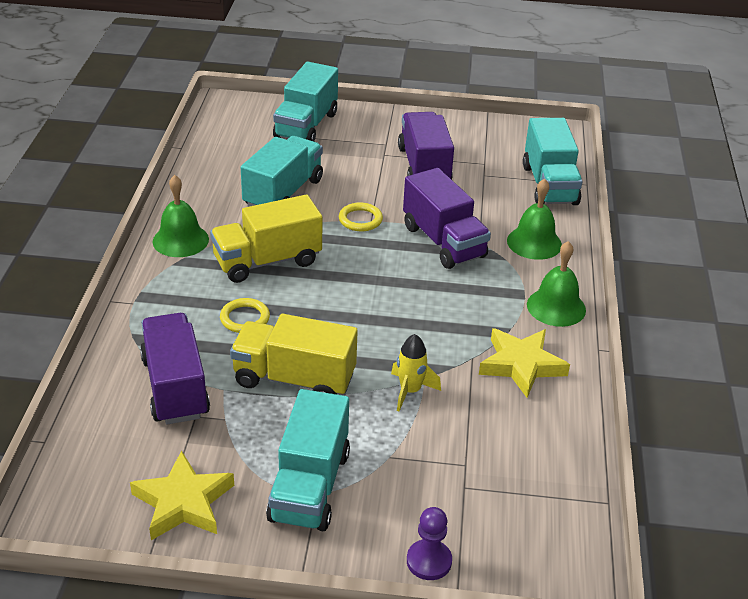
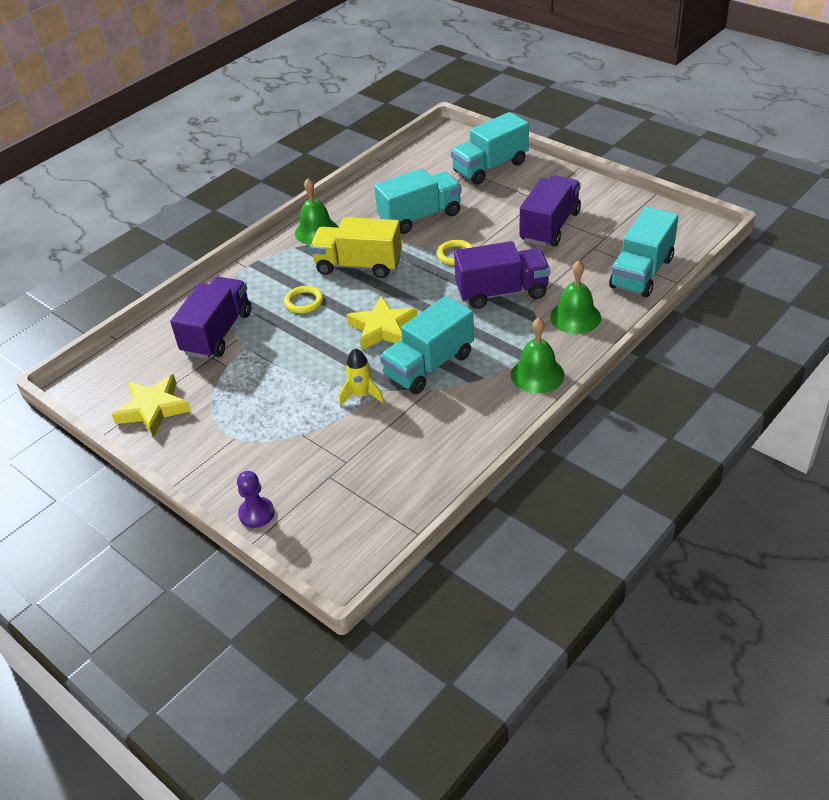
camera: 40 degrees right, 5 degrees up
yellow truck [230,314,358,395] -> none
turquoise truck [266,389,350,531] -> turquoise truck moved to [380,296,474,394]
purple truck [403,168,491,269] -> purple truck turned 105 degrees counterclockwise [454,241,550,309]
yellow star [479,328,570,398] -> yellow star moved to [346,296,417,350]

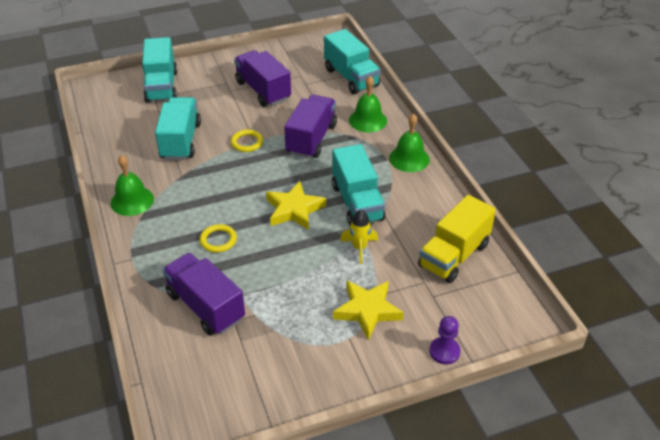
camera: 65 degrees left, 0 degrees up
yellow star [112,374,191,437] -> yellow star moved to [333,281,404,340]
yellow truck [310,217,402,278] -> yellow truck moved to [418,195,496,283]

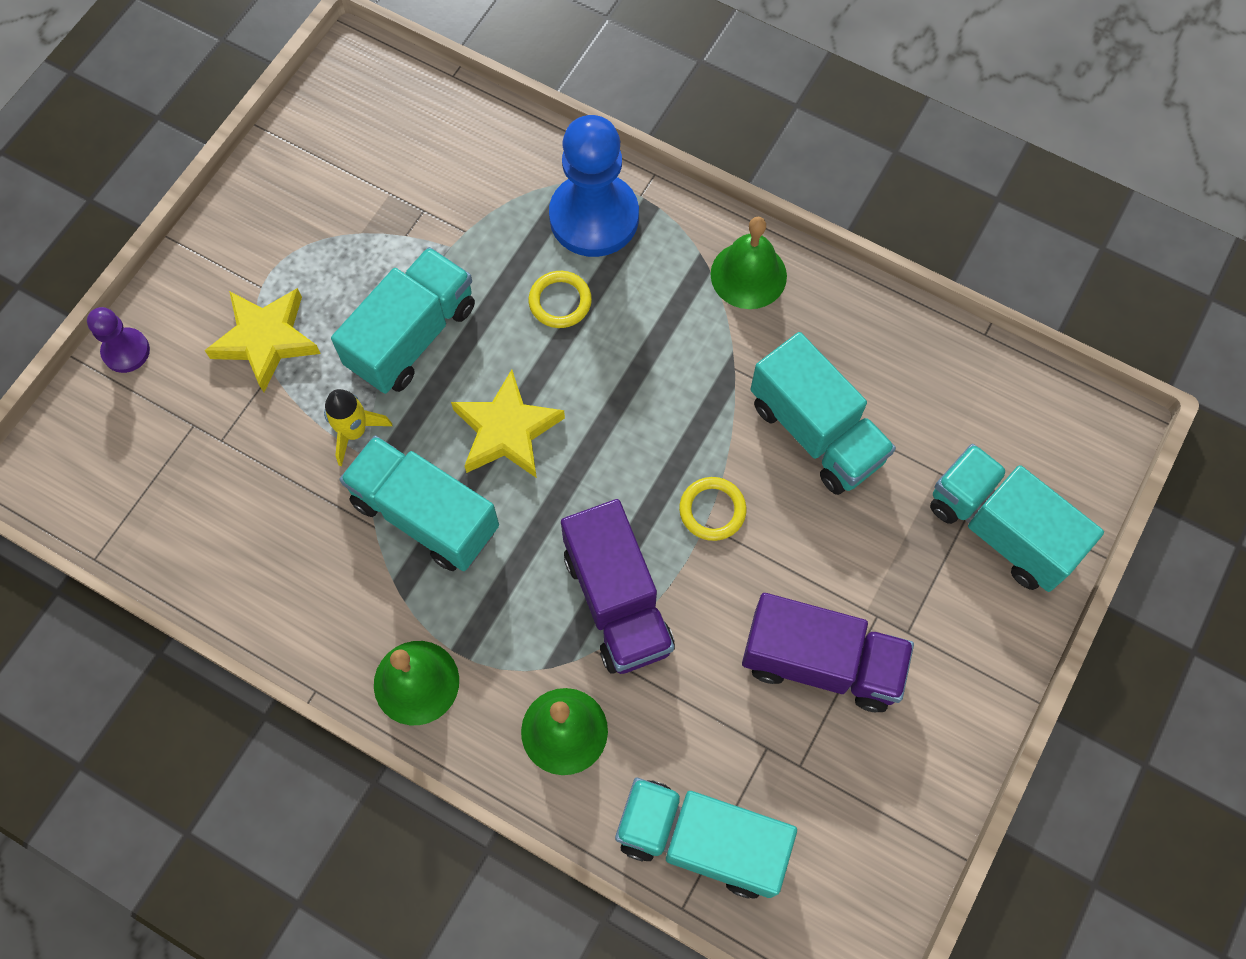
camera: 140 degrees right, 25 degrees up
purple truck [162,253,245,336] -> none
yellow truck [418,195,496,283] -> none
none -> turquoise truck [331,247,475,394]
none -> blue pawn [549,115,639,257]

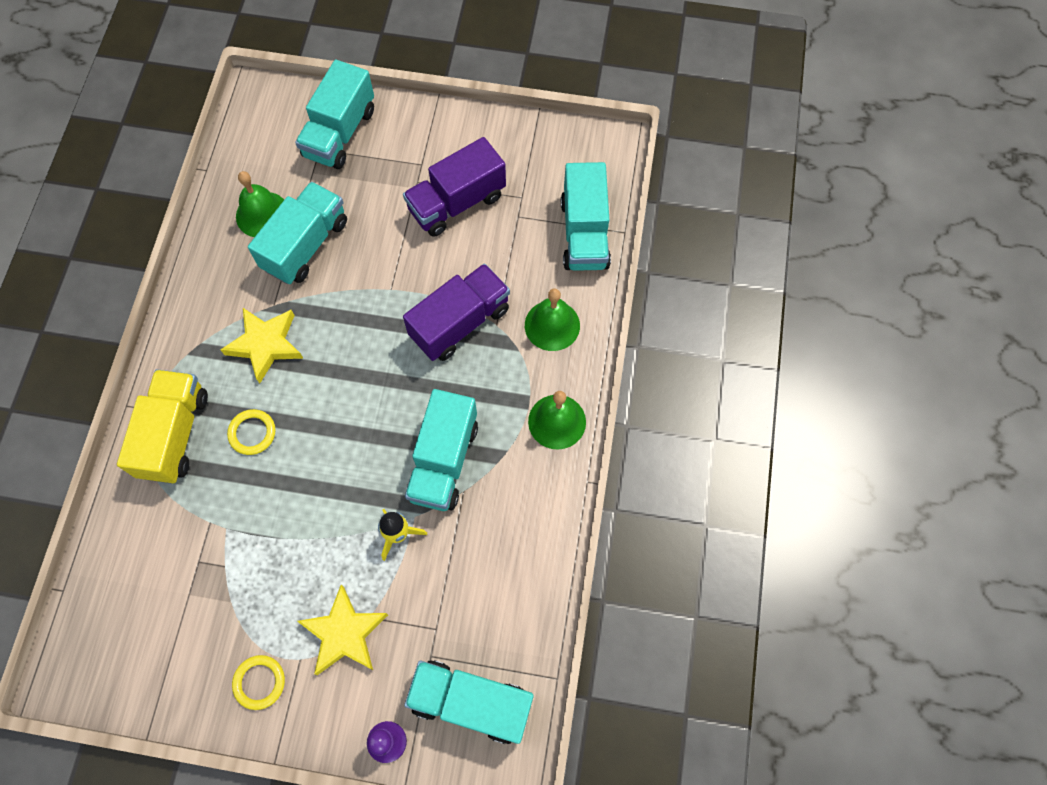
camera: 110 degrees left, 0 degrees up
turquoise truck [331,247,475,394] -> turquoise truck moved to [404,660,534,744]
yellow star [451,370,565,478] -> yellow star moved to [220,308,304,383]
blue pawn [549,115,639,257] -> yellow truck [117,369,208,484]
yellow ring [679,477,747,541] -> yellow ring moved to [232,655,285,710]
green bell [711,217,787,309] -> green bell moved to [236,171,284,237]
purple truck [742,593,914,712] -> purple truck turned 120 degrees counterclockwise [403,137,506,237]

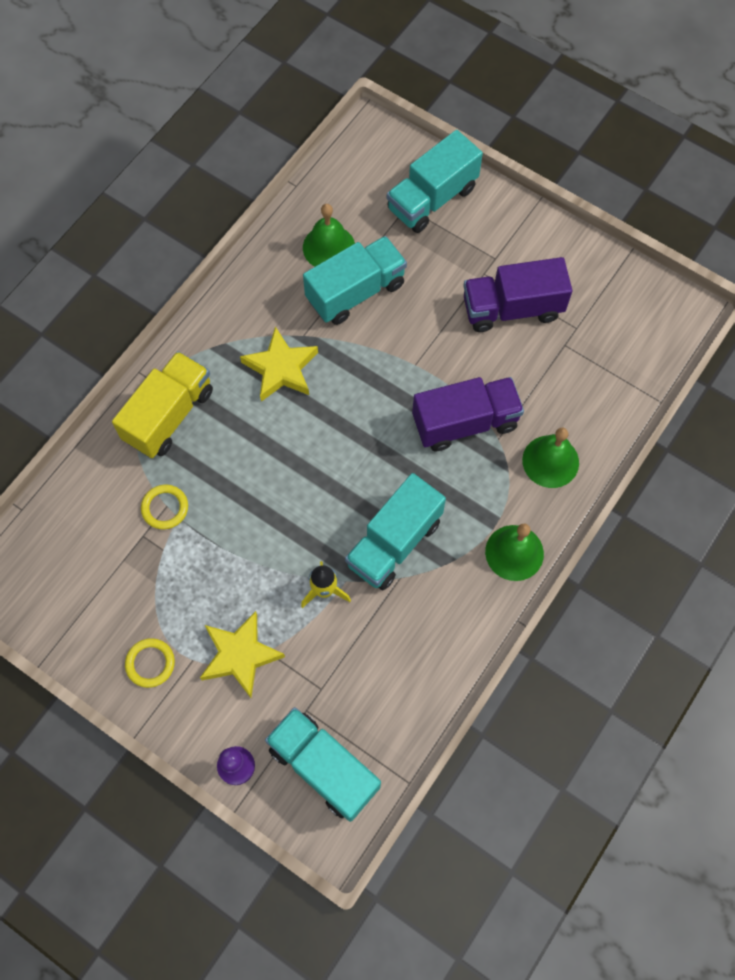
camera: 25 degrees right, 0 degrees up
yellow ring [227,409,275,455] -> yellow ring moved to [141,485,188,529]
turquoise truck [561,162,611,271] -> none

